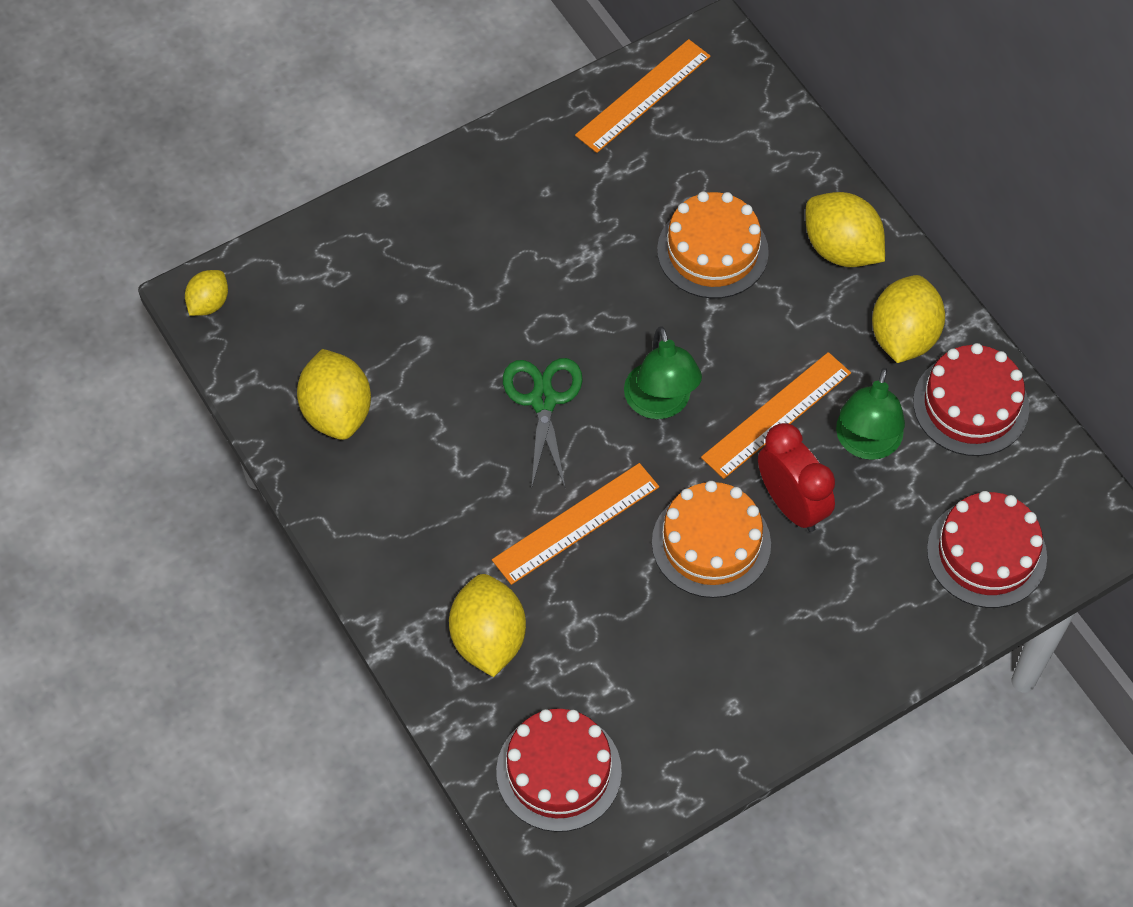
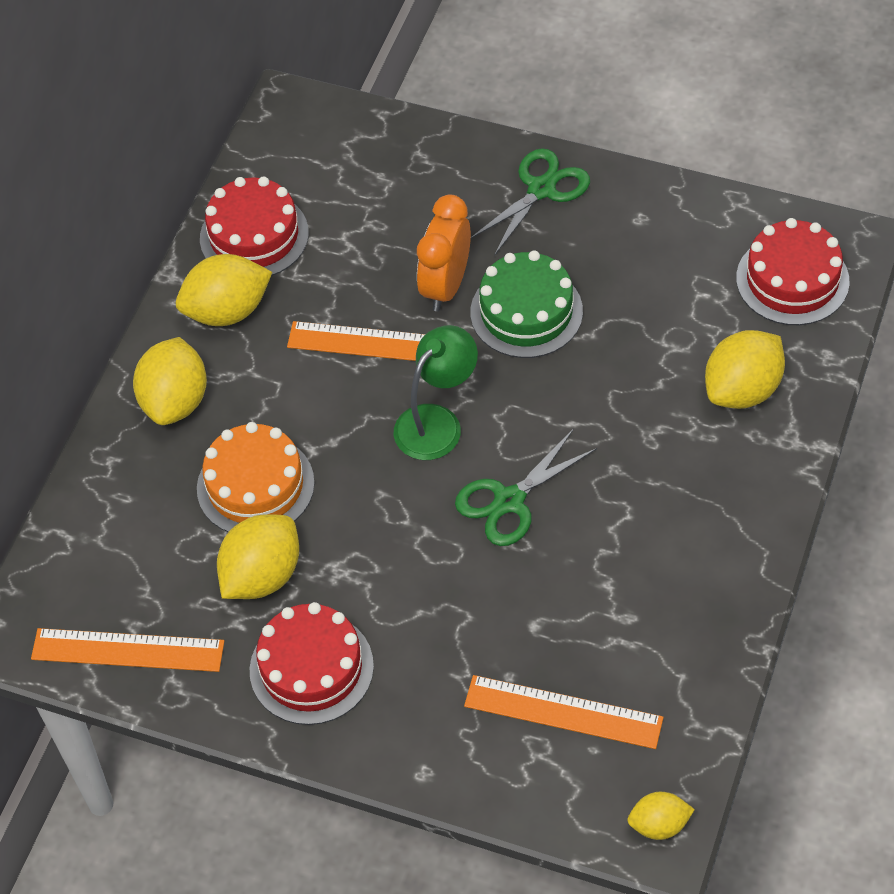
camera: 125 degrees left, 5 degrees down
yellow lemon [297,349,371,440] -> yellow lemon moved to [217,514,299,599]
orange ruler [492,463,659,585] -> orange ruler moved to [464,675,664,749]
orange cake [652,481,771,598] -> green cake [470,250,583,358]
red clock [758,423,835,532] -> orange clock [417,194,471,311]
green lamp [836,368,905,460] -> none
red cake [927,491,1047,608] -> red cake moved to [250,602,374,725]
none -> green scissors [471,148,590,256]

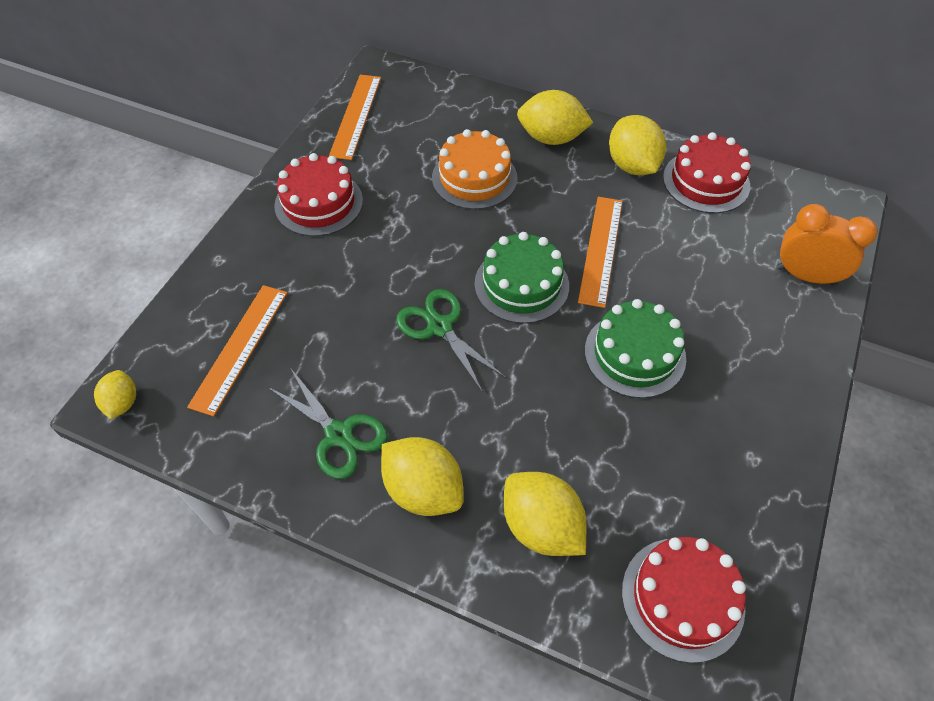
camera: 90 degrees right, 0 degrees up
yellow lemon [217,514,299,599] -> yellow lemon moved to [381,437,464,516]
green lamp [394,325,478,460] -> green cake [475,232,569,324]
orange clock [417,194,471,311] -> orange clock moved to [777,204,877,286]
green scissors [471,148,590,256] -> green scissors moved to [267,369,388,479]

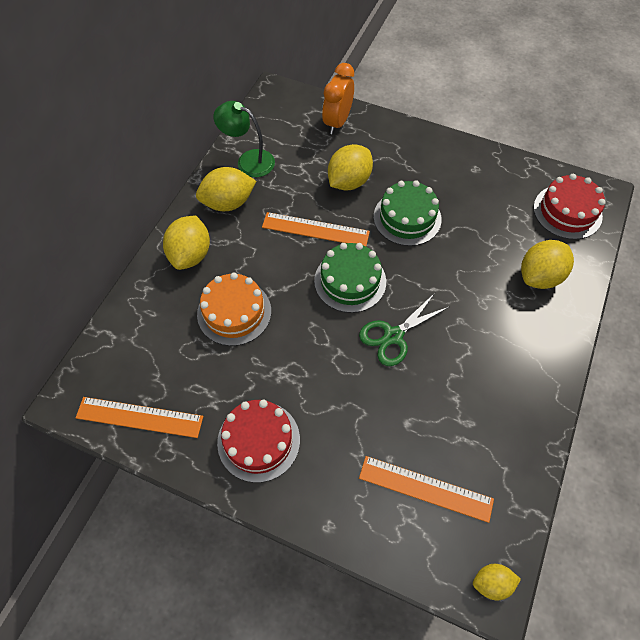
camera: 90 degrees left, 5 degrees up
green scissors [267,369,388,479] -> none
yellow lemon [381,437,464,516] -> yellow lemon moved to [328,144,373,190]
red cake [663,132,751,213] -> green lamp [213,101,275,177]

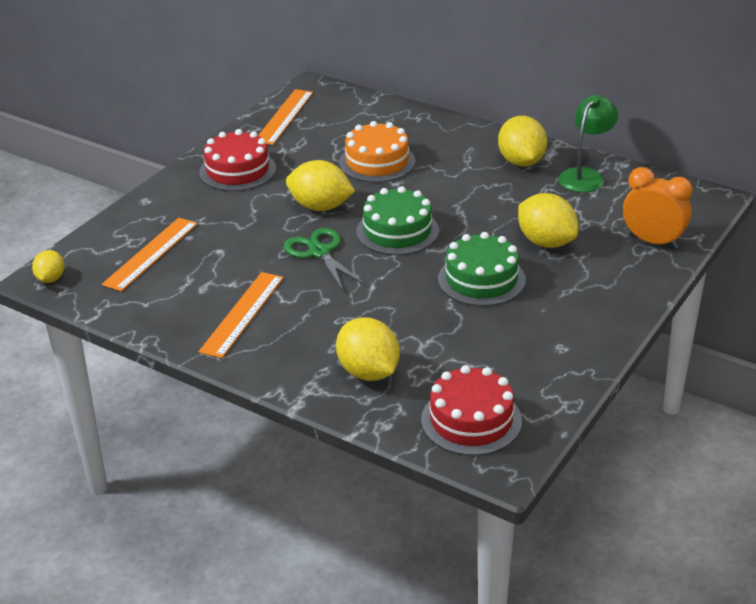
camera: 100 degrees right, 25 degrees down
yellow lemon [163,215,210,270] -> yellow lemon moved to [286,160,355,211]
orange ruler [262,212,370,246] -> orange ruler moved to [199,272,284,358]

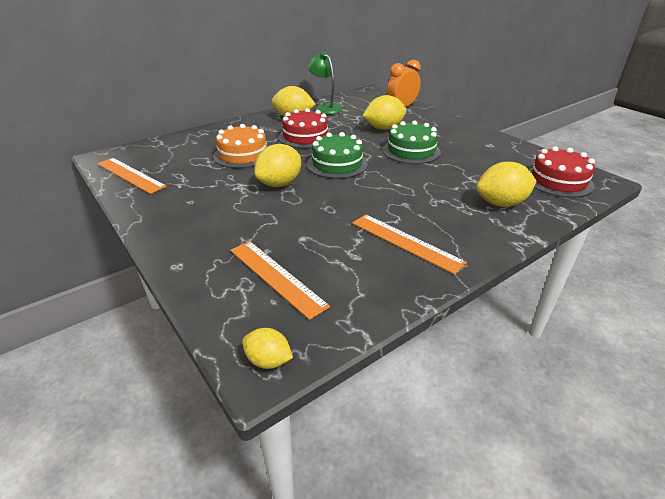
camera: 70 degrees left, 0 degrees up
red cake [199,129,276,191] -> red cake moved to [279,108,332,148]
green scissors [284,228,366,292] -> none

